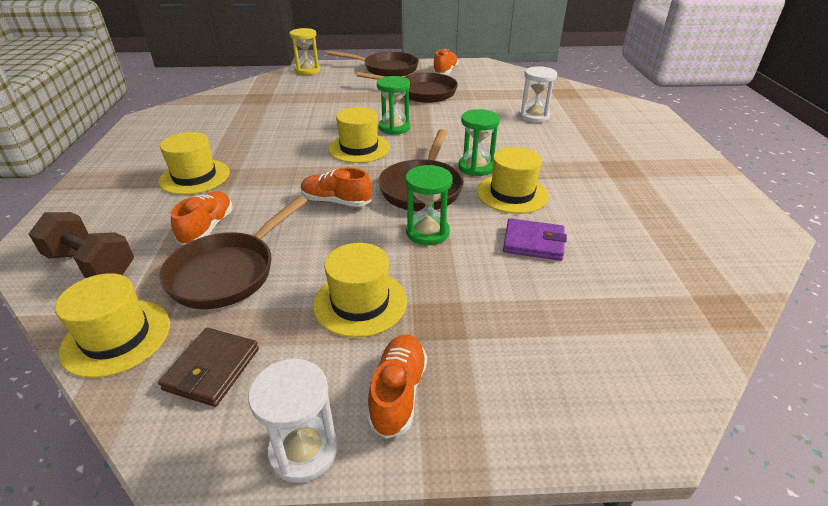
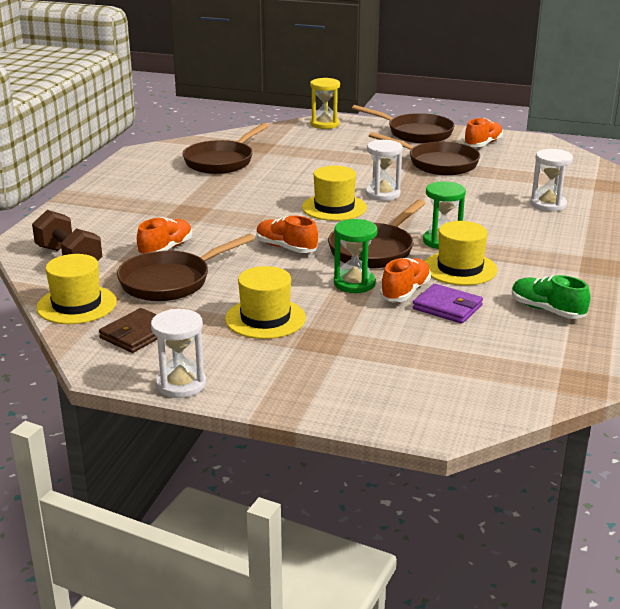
camera: 20 degrees right, 10 degrees down
yellow hat [158,132,230,195] -> none
orange shoe [367,334,427,439] -> orange shoe moved to [380,258,431,302]
green hourglass [377,76,410,135] -> white hourglass [366,140,403,201]
none -> brown pan [182,123,269,174]
none -> green shoe [512,275,590,319]

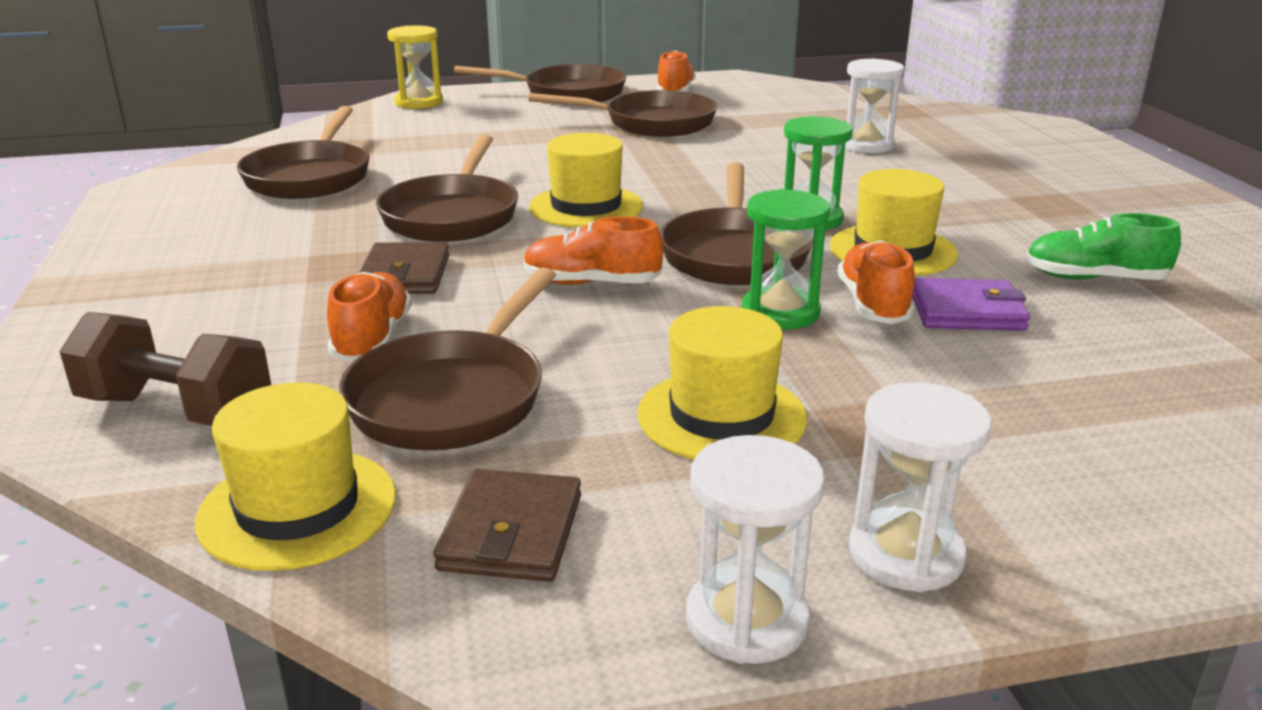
camera: 30 degrees left, 0 degrees up
white hourglass [366,140,403,201] -> white hourglass moved to [849,382,992,592]
none -> brown wallet [359,242,449,294]
none -> brown pan [376,135,518,242]

